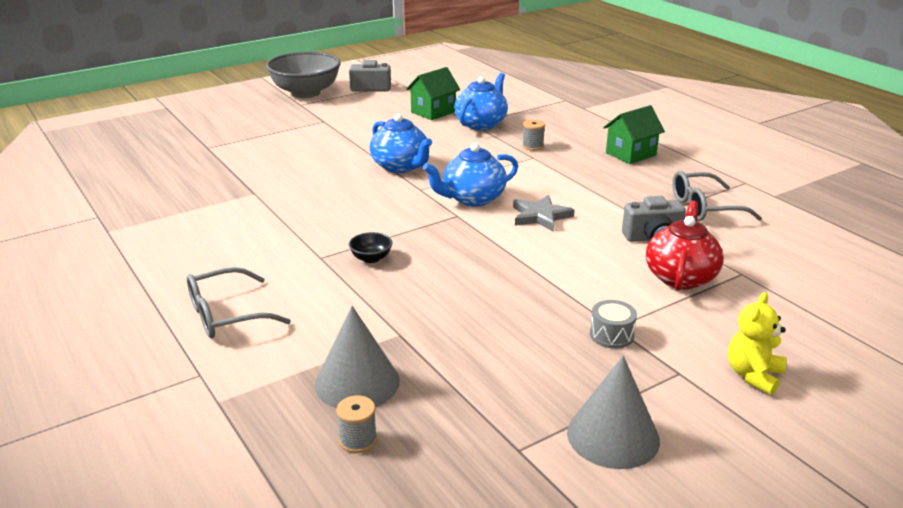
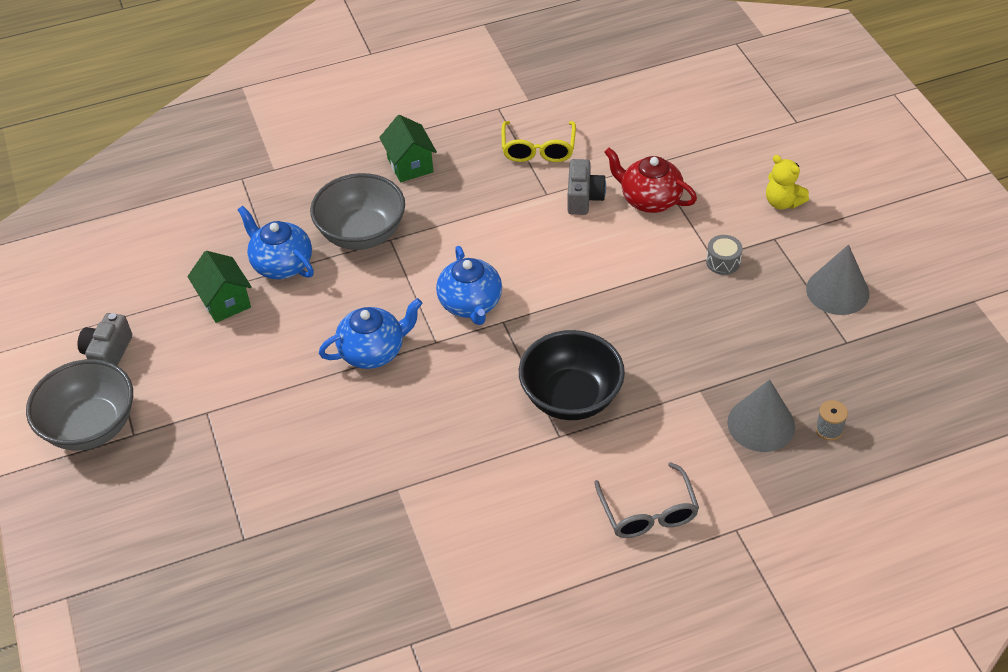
camera: 75 degrees left, 20 degrees up
black bowl [349,232,392,263] -> black bowl [519,330,625,420], size x2.48
grey star [513,195,575,232] -> none
grey spool [522,119,545,151] -> grey bowl [310,173,405,250]
grey glasses [672,171,762,221] -> yellow glasses [502,121,576,162]

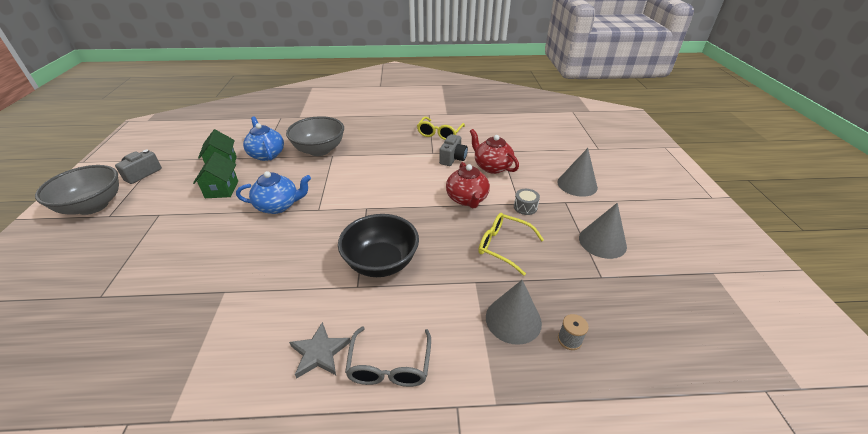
camera: 15 degrees right, 10 degrees down
green house [379,115,437,182] -> green house moved to [193,152,238,198]
blue teapot [436,246,502,325] -> none
yellow teddy bear [766,155,809,210] -> grey cone [557,148,598,197]
none -> grey star [289,322,351,379]
none -> red teapot [446,162,490,208]
none -> yellow glasses [478,213,544,276]

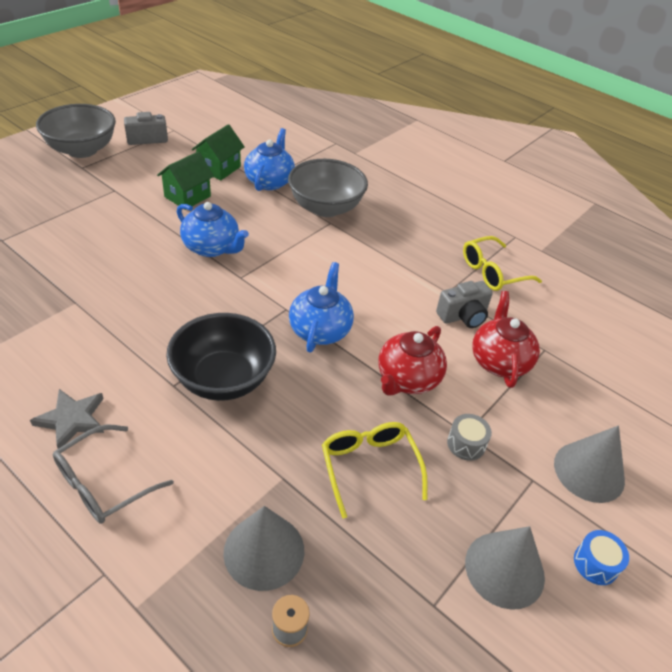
camera: 40 degrees right, 5 degrees up
none -> blue teapot [289,262,354,352]
none -> blue drum [574,530,629,585]

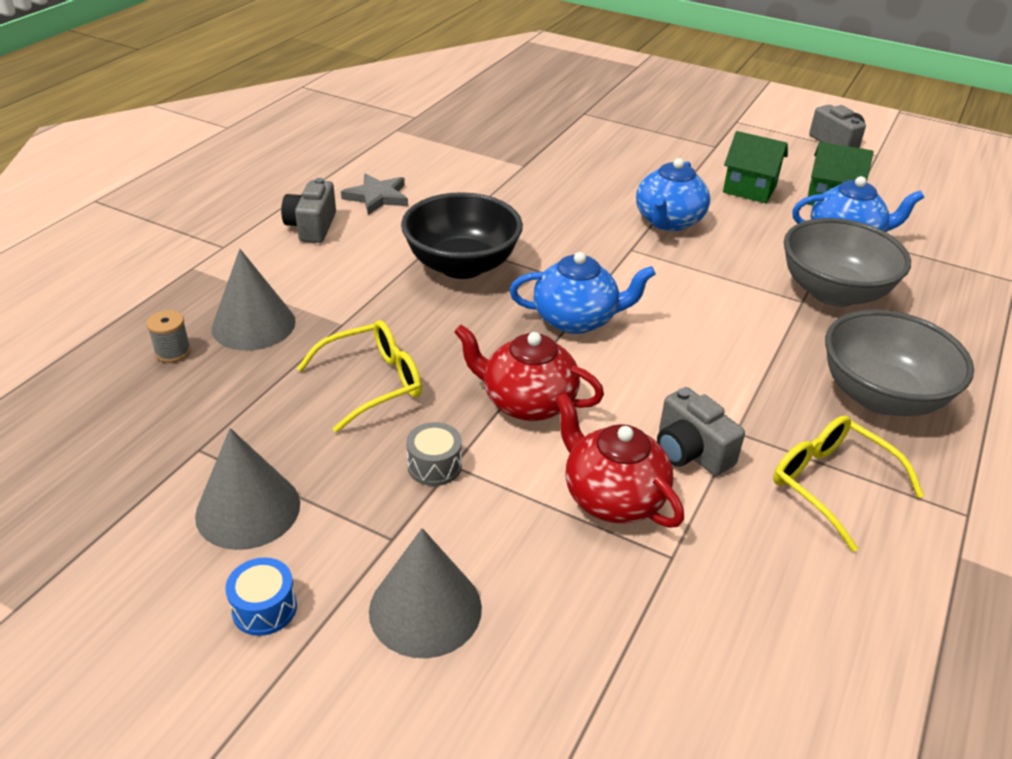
camera: 80 degrees right, 5 degrees down
grey bowl [36,104,116,158] -> grey bowl moved to [825,310,974,416]
grey glasses [53,424,174,524] -> grey camera [281,178,336,243]
red teapot [472,291,540,388] -> red teapot turned 120 degrees counterclockwise [555,393,684,528]

